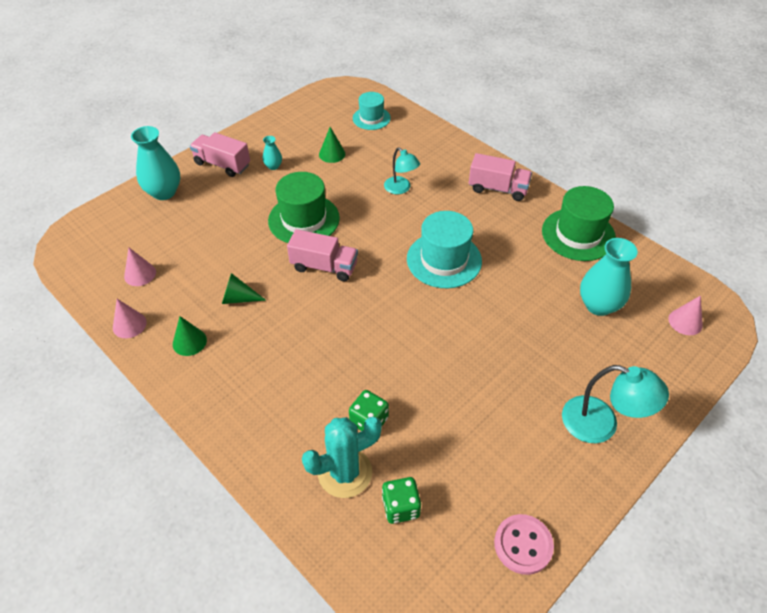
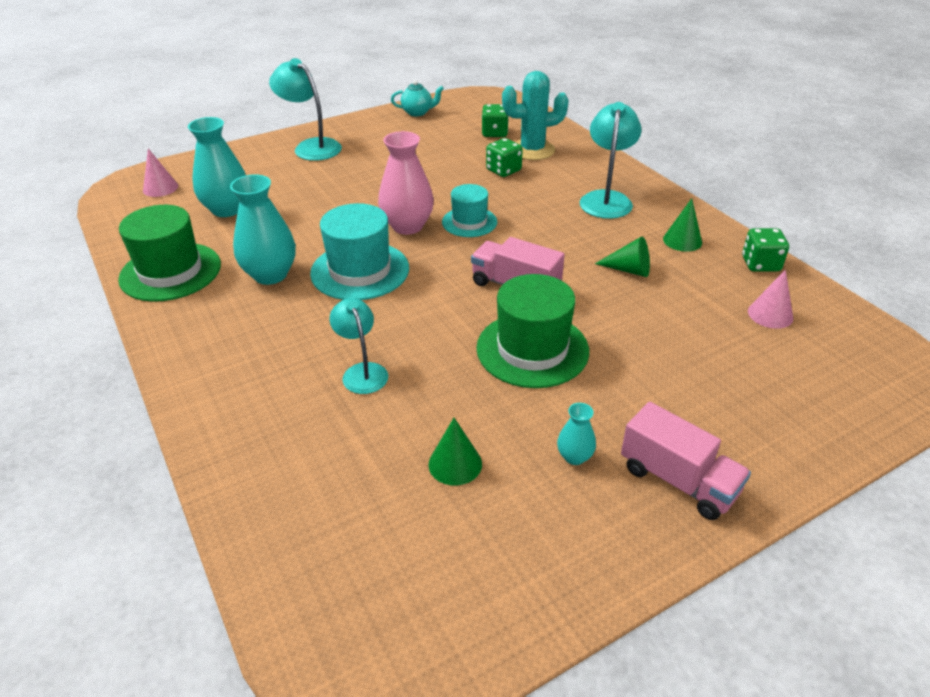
camera: 165 degrees left, 10 degrees down
pink cone [113,299,147,338] -> green dice [742,228,789,272]
turquoise vase [131,126,180,200] -> turquoise vase moved to [230,174,296,285]
turquoise hat [353,92,391,130] -> turquoise hat moved to [442,184,497,237]
pink truck [469,153,532,201] -> none
pink button [494,514,554,575] -> turquoise teapot [391,80,444,117]
none -> pink vase [378,131,434,235]
none -> turquoise lamp [580,102,641,219]

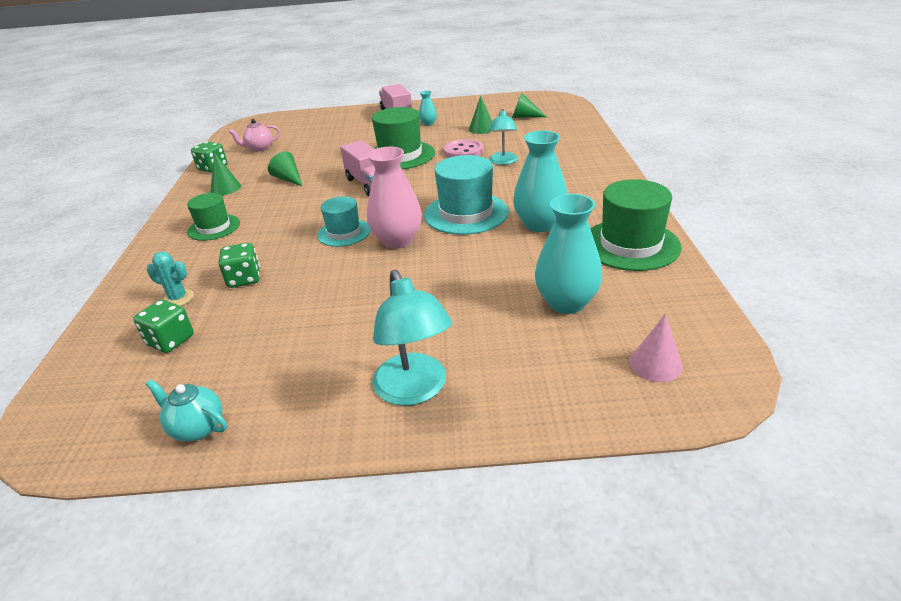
camera: 150 degrees left, 5 degrees down
turquoise cactus [502,71,569,160] -> turquoise cactus [147,251,194,306], size x0.54
turquoise lamp [580,102,641,219] -> green hat [187,193,240,241]
pink cone [748,270,793,329] -> pink teapot [228,119,280,151]
none -> pink button [444,139,484,158]
none -> green cone [512,93,547,118]

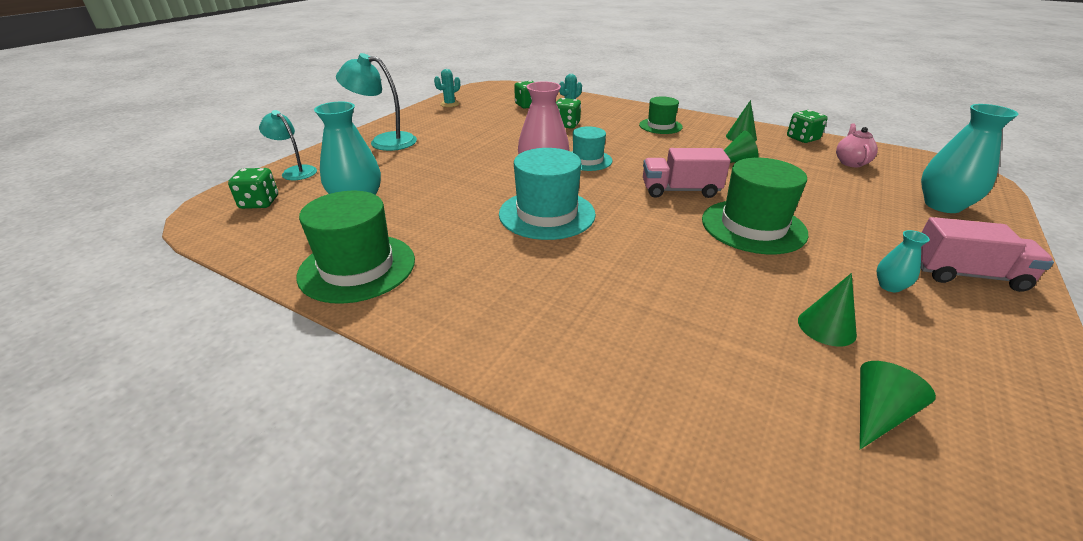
camera: 120 degrees right, 0 degrees up
turquoise teapot [146,379,227,441] -> turquoise cactus [434,69,460,107]
pink button [444,139,484,158] -> none
turquoise lamp [489,109,518,165] -> turquoise lamp moved to [259,110,317,180]
turquoise vase [513,130,567,232] -> turquoise vase moved to [921,104,1018,213]
pink cone [630,314,683,382] -> green dice [228,168,278,209]

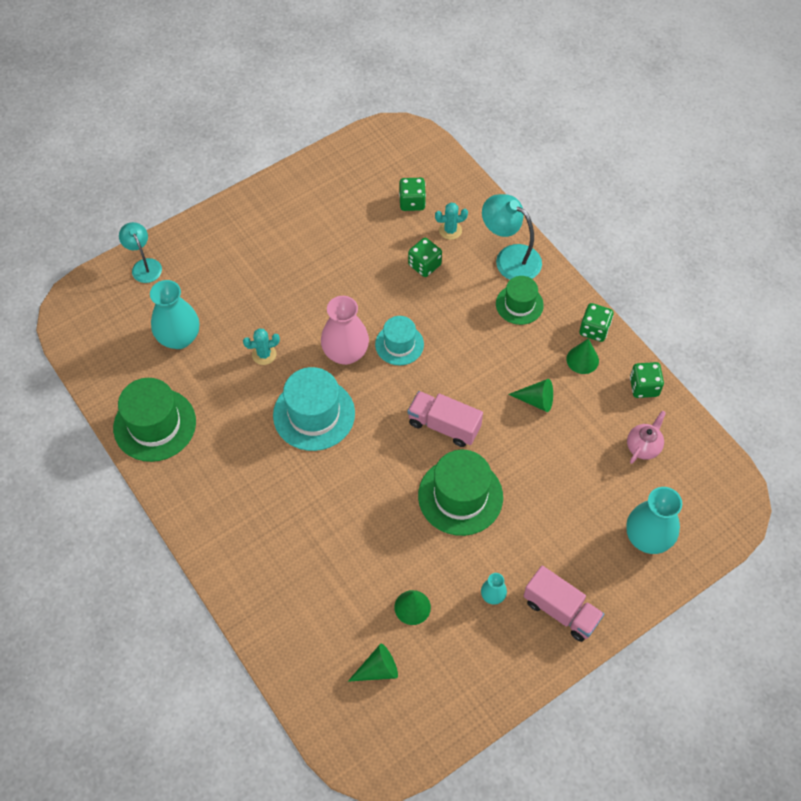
camera: 25 degrees right, 25 degrees up
green dice [228,168,278,209] -> green dice moved to [579,303,613,342]
turquoise lamp [336,53,417,151] -> turquoise lamp moved to [482,194,542,280]
turquoise cactus [434,69,460,107] -> turquoise cactus moved to [243,328,280,365]

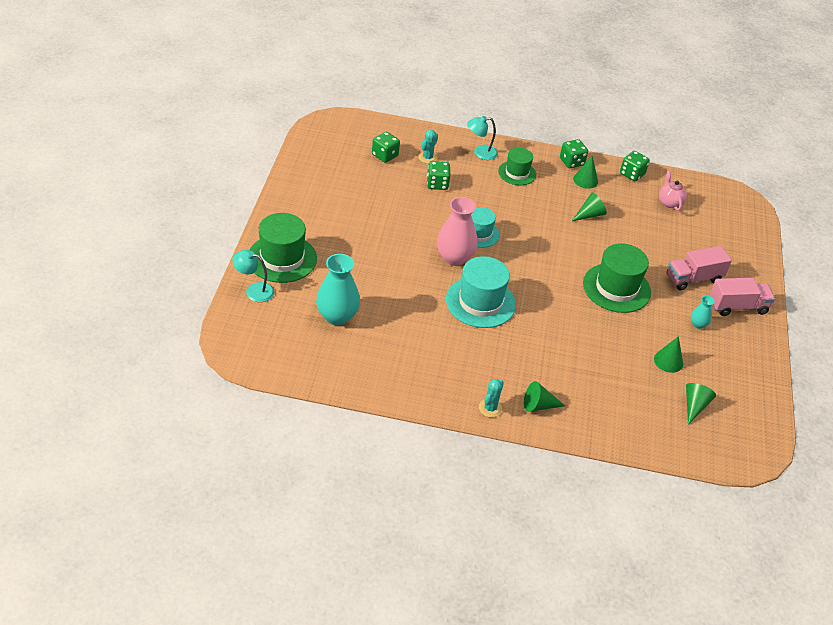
camera: 50 degrees left, 15 degrees down
green hat [113,378,196,462] -> green hat moved to [249,213,317,283]
turquoise cactus [243,328,280,365] -> turquoise cactus moved to [479,379,504,418]
pink truck [408,391,483,447] -> pink truck moved to [667,246,732,290]
turquoise lamp [482,194,542,280] -> turquoise lamp [467,116,498,160], size x0.65
turquoise vase [626,487,682,554] -> none
none -> green cone [524,381,565,412]

